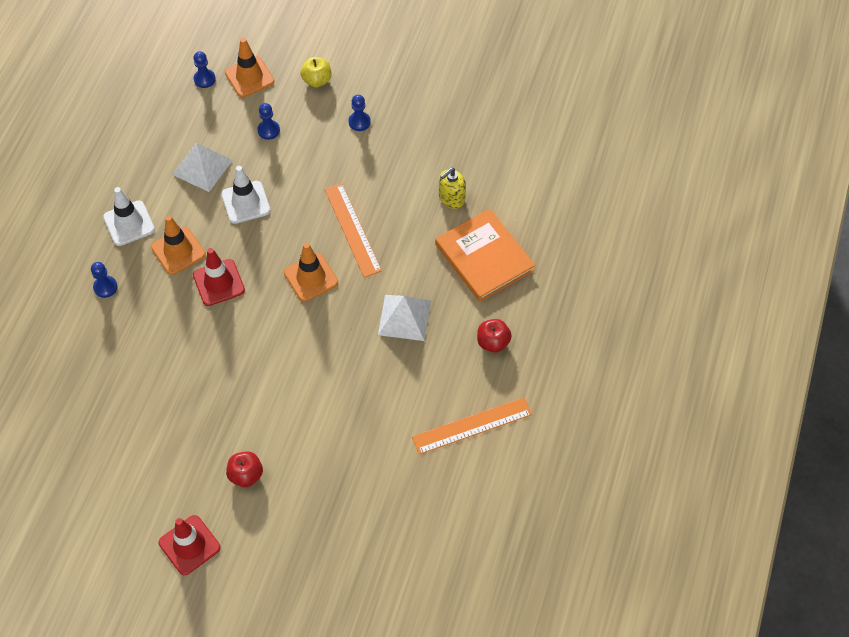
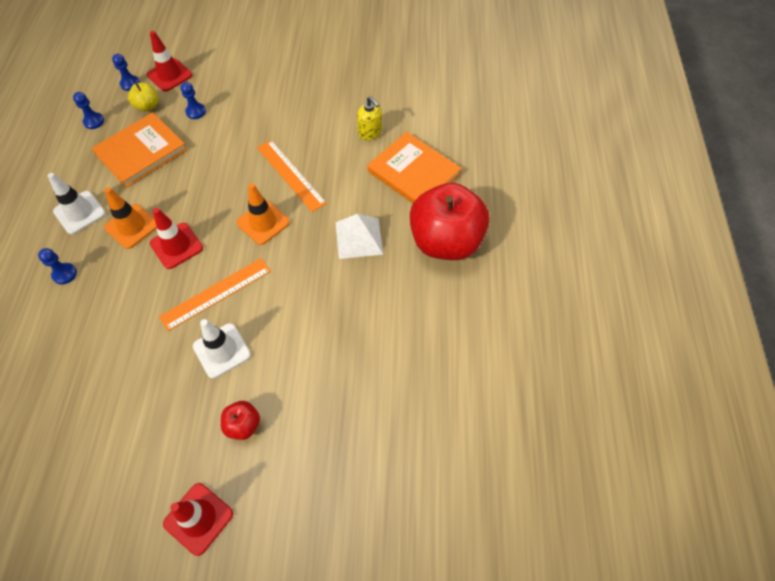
camera: 15 degrees left, 0 degrees up
white pyramid [172,143,233,192] -> orange book [92,112,187,188]
white traffic cone [221,166,270,224] -> white traffic cone moved to [193,319,251,379]
orange traffic cone [225,38,274,97] -> red traffic cone [147,31,192,92]
yellow apple [301,57,331,87] -> yellow apple moved to [128,83,158,111]
blue pawn [349,95,371,131] -> blue pawn moved to [73,92,104,129]
orange ruler [412,397,532,455] -> orange ruler moved to [159,258,271,331]
yellow soap dispenser [439,168,466,209] -> yellow soap dispenser turned 75 degrees counterclockwise [357,96,382,140]
red apple [477,319,512,353] -> red apple [410,183,490,260], size x2.37

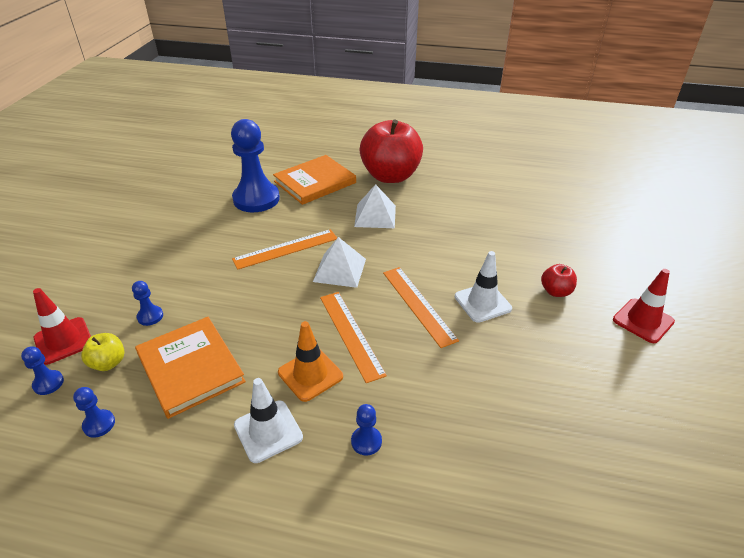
camera: 80 degrees left, 20 degrees down
red traffic cone [150,208,203,269] -> orange ruler [320,292,387,383]
orange traffic cone [236,183,290,245] -> white pyramid [313,237,366,288]
yellow soap dispenser [357,96,382,140] -> blue pawn [231,119,280,212]

